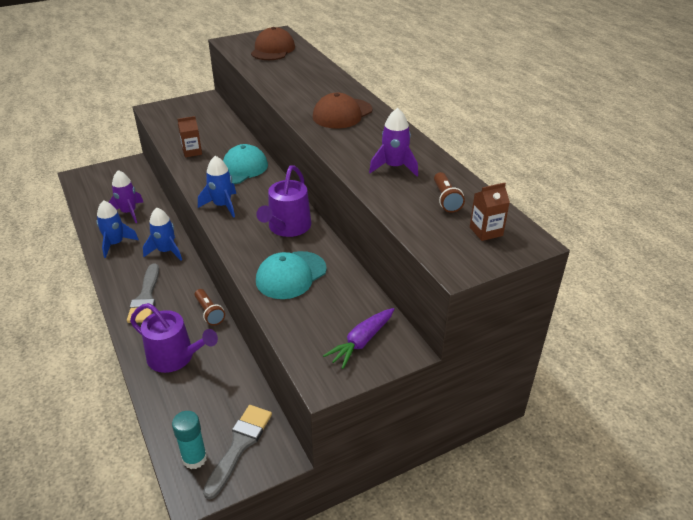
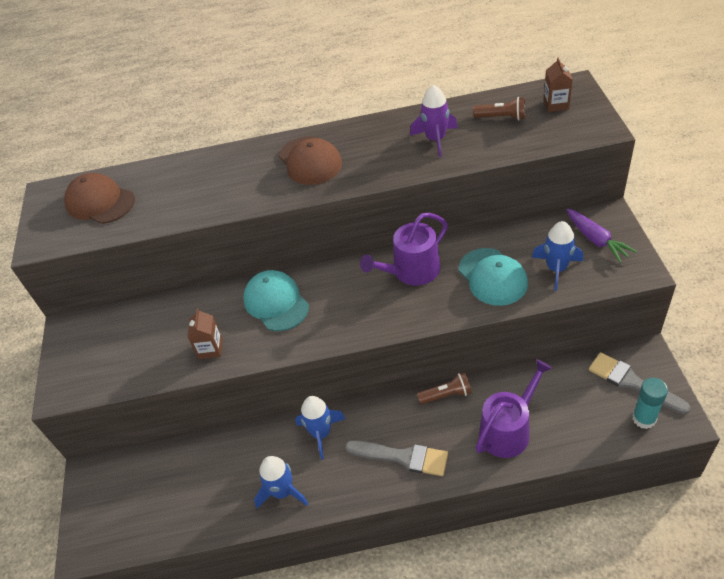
camera: 65 degrees left, 10 degrees up
purple rocket [109,170,143,223] -> none
blue rocket [198,156,236,218] -> blue rocket moved to [532,221,583,291]
purple watering can [256,165,311,237] -> purple watering can turned 105 degrees clockwise [360,213,448,286]

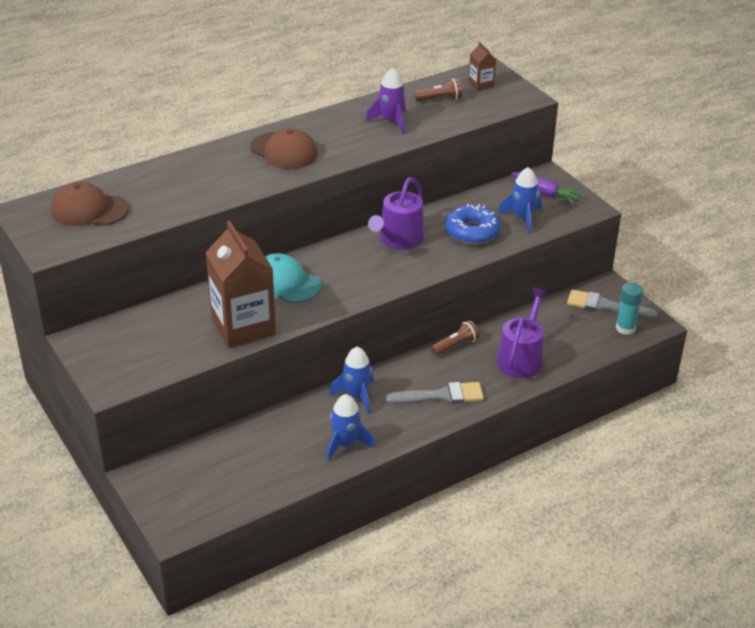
camera: 30 degrees left, 10 degrees down
brown carton [188,308,223,359] -> brown carton [205,221,276,348], size x2.25
turquoise cap [459,248,528,306] -> blue donut [445,204,501,245]

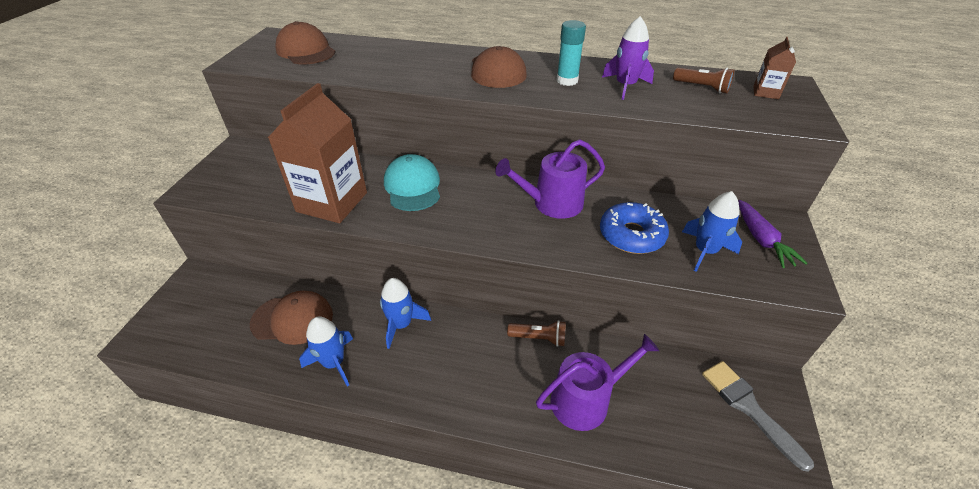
camera: 45 degrees right, 5 degrees up
grey brush [386,382,484,404] -> none
turquoise glue stick [616,282,643,335] -> turquoise glue stick moved to [556,20,586,86]
none -> brown cap [250,291,333,345]

